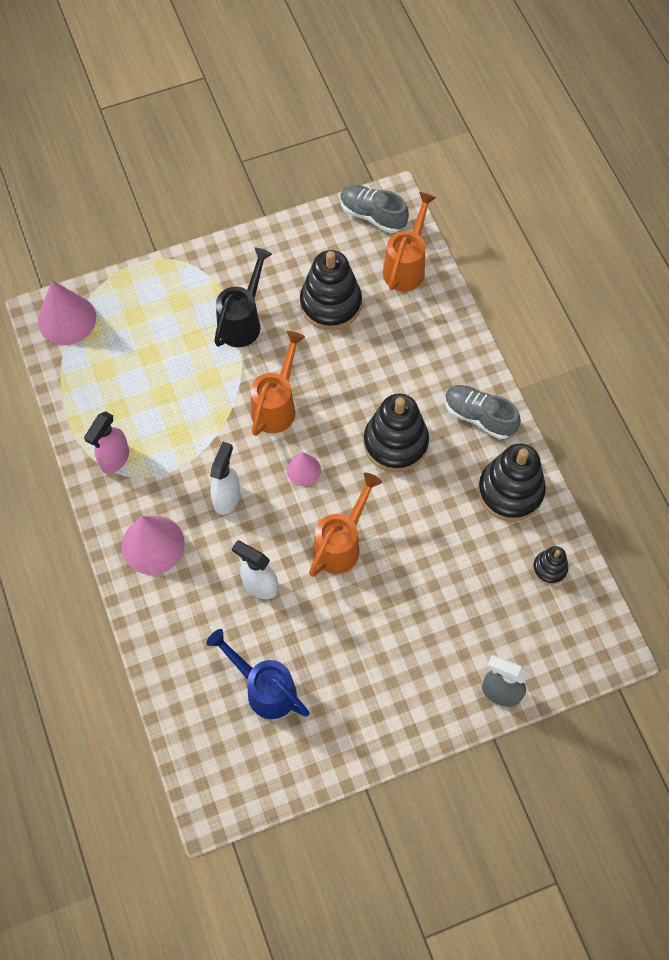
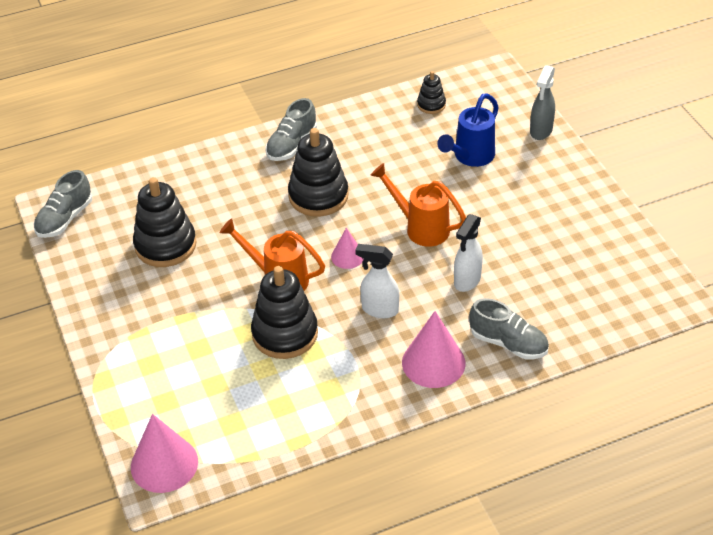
camera: 90 degrees left, 20 degrees down
pink spray bottle [84,411,129,474] -> none
blue watering can [206,629,310,719] -> blue watering can moved to [437,94,499,167]
black watering can [214,248,272,347] -> none
orange watering can [383,192,437,291] -> none
black stacking toy [478,444,546,522] -> black stacking toy moved to [251,266,318,359]
none -> grey shoe [469,298,549,359]

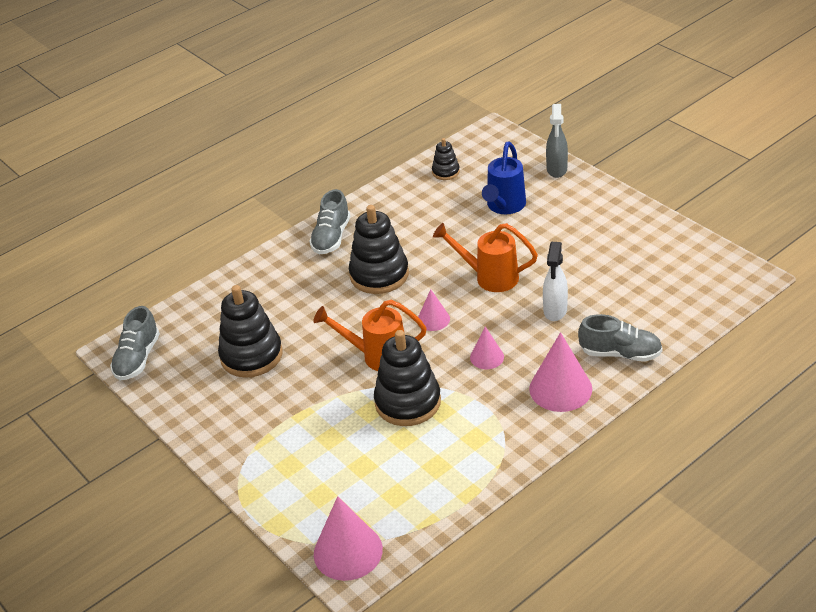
camera: 15 degrees left, 5 degrees down
white spray bottle [355,244,399,318] -> pink cone [470,327,504,369]

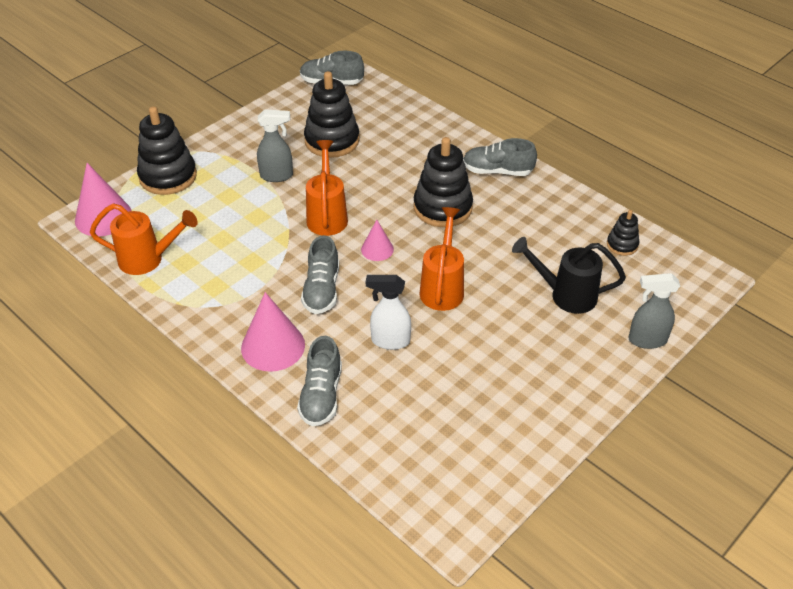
camera: 80 degrees right, 5 degrees up
black stacking toy [374,330,441,426] -> black stacking toy moved to [137,106,197,195]
pink cone [470,327,504,369] -> grey shoe [301,235,339,314]
blue watering can [482,142,526,214] -> black watering can [512,237,626,314]
none -> orange watering can [90,203,198,275]
none -> grey spray bottle [257,109,293,182]

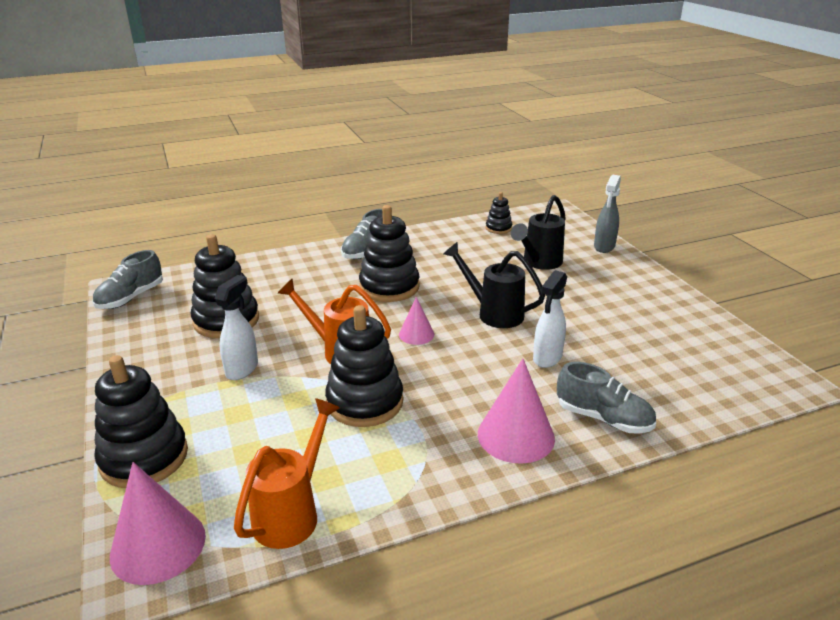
camera: 65 degrees left, 15 degrees down
grey spray bottle [257,109,293,182] -> white spray bottle [214,275,258,380]
grey shoe [301,235,339,314] -> none
orange watering can [420,207,464,311] -> black watering can [443,242,545,328]
none -> black stacking toy [325,305,403,427]

